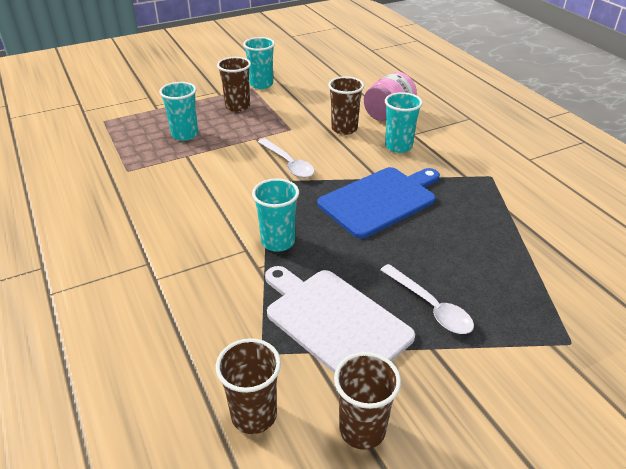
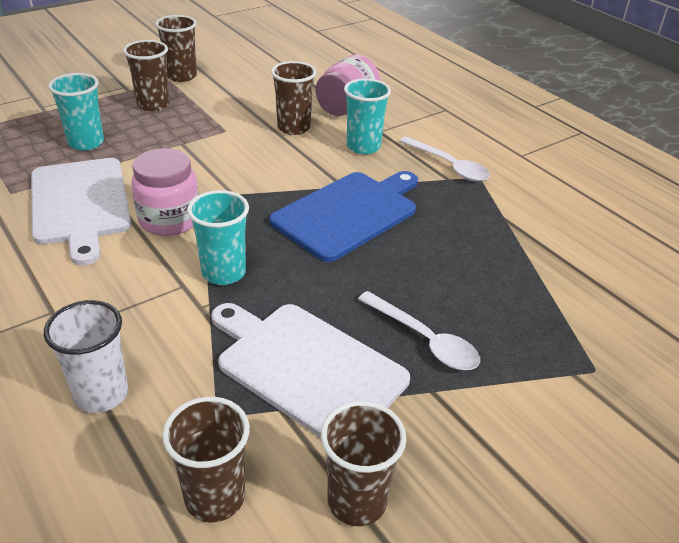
camera: 10 degrees left, 0 degrees up
turquoise cup [243,37,275,89] -> brown cup [155,15,197,82]
white spoon [258,138,314,178] -> white spoon moved to [399,137,490,181]
none -> white cutting board [31,158,131,266]
none -> white cup [44,300,128,413]
none -> pink jar [131,148,199,236]

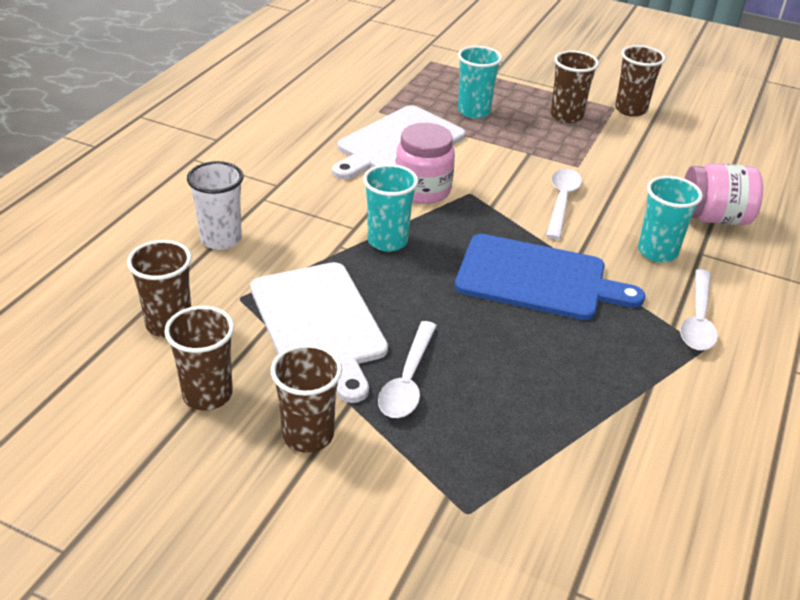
camera: 60 degrees right, 0 degrees up
white cutting board [211,303,410,438] -> white cutting board turned 150 degrees clockwise [250,262,388,403]
brown cup [271,61,316,135] -> brown cup moved to [271,344,342,453]
none -> white spoon [546,169,582,239]

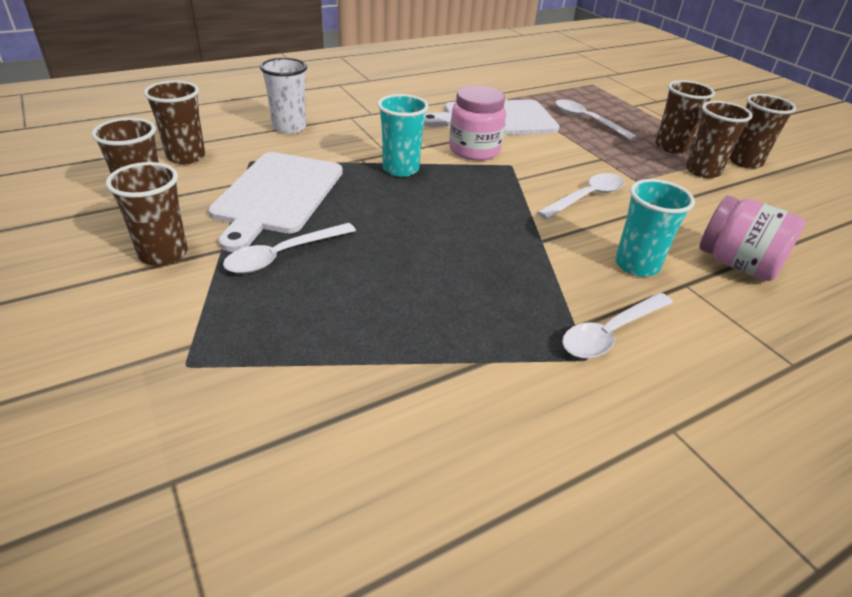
camera: 35 degrees right, 0 degrees up
blue cutting board [455,234,645,320] -> none
turquoise cup [458,46,502,119] -> white spoon [555,100,637,140]
none -> brown cup [686,101,753,179]

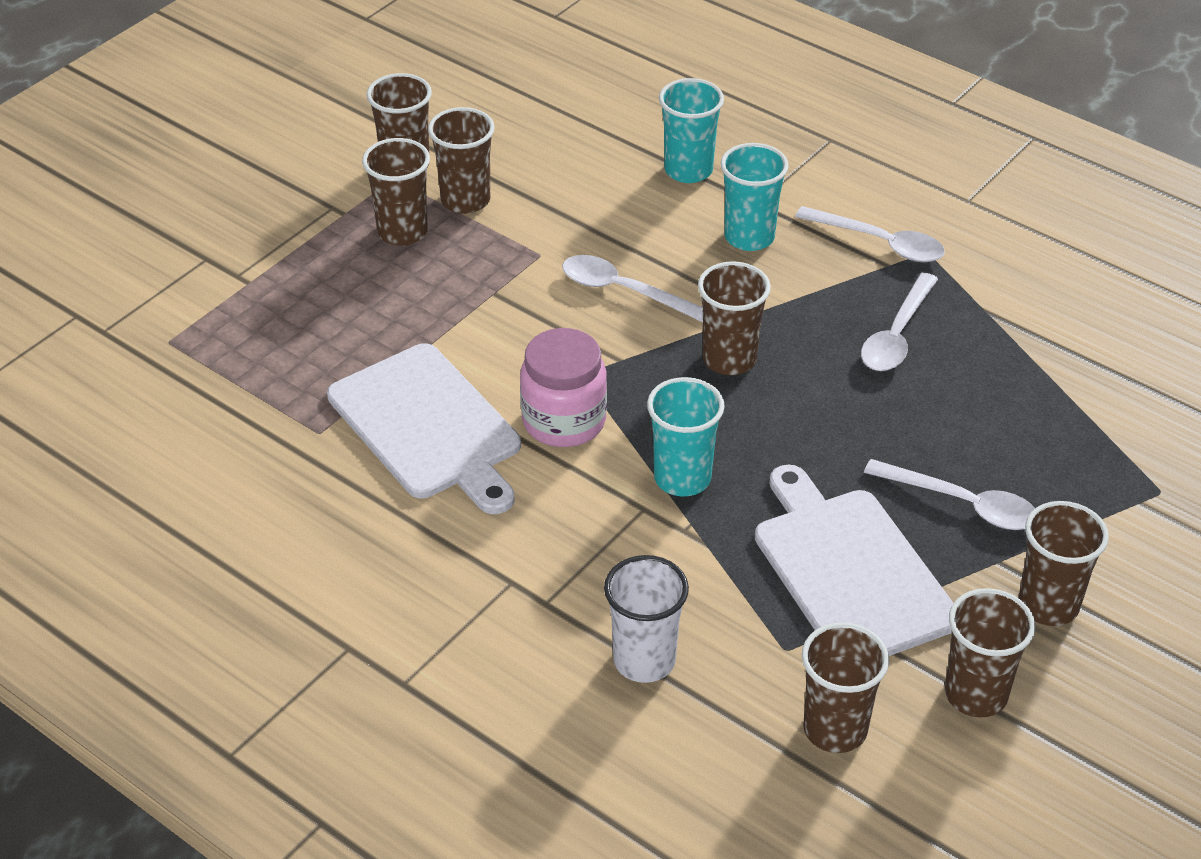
camera: 110 degrees left, 5 degrees up
white cutting board [208,152,343,252] -> white cutting board turned 105 degrees counterclockwise [755,465,954,656]
white spoon [555,100,637,140] -> white spoon moved to [861,273,938,371]
pink jar [699,196,806,281] -> turquoise cup [659,78,724,183]
none -> brown cup [698,261,771,375]

